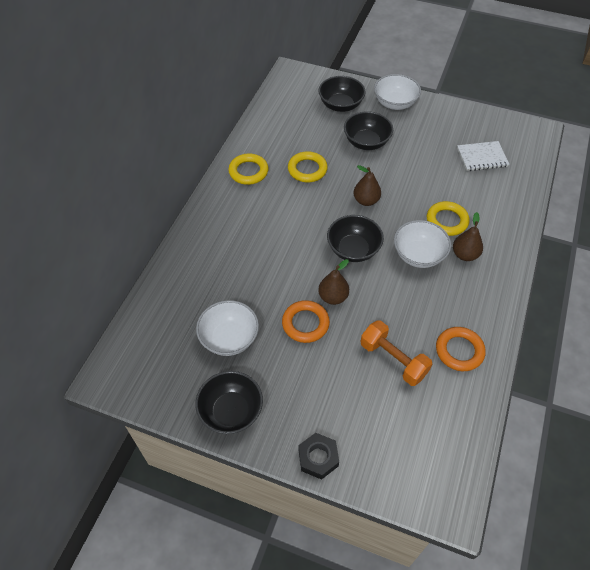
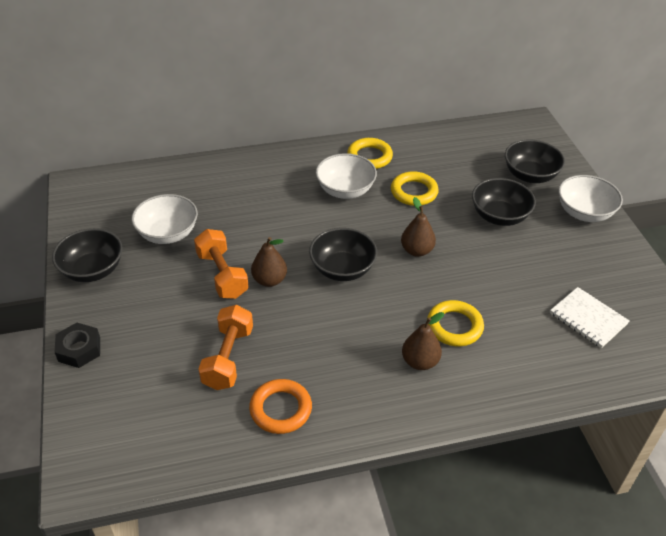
camera: 55 degrees right, 10 degrees down
orange ring [282,300,330,343] -> orange dumbbell [194,229,249,299]
white bowl [394,220,451,268] -> white bowl moved to [316,153,377,199]

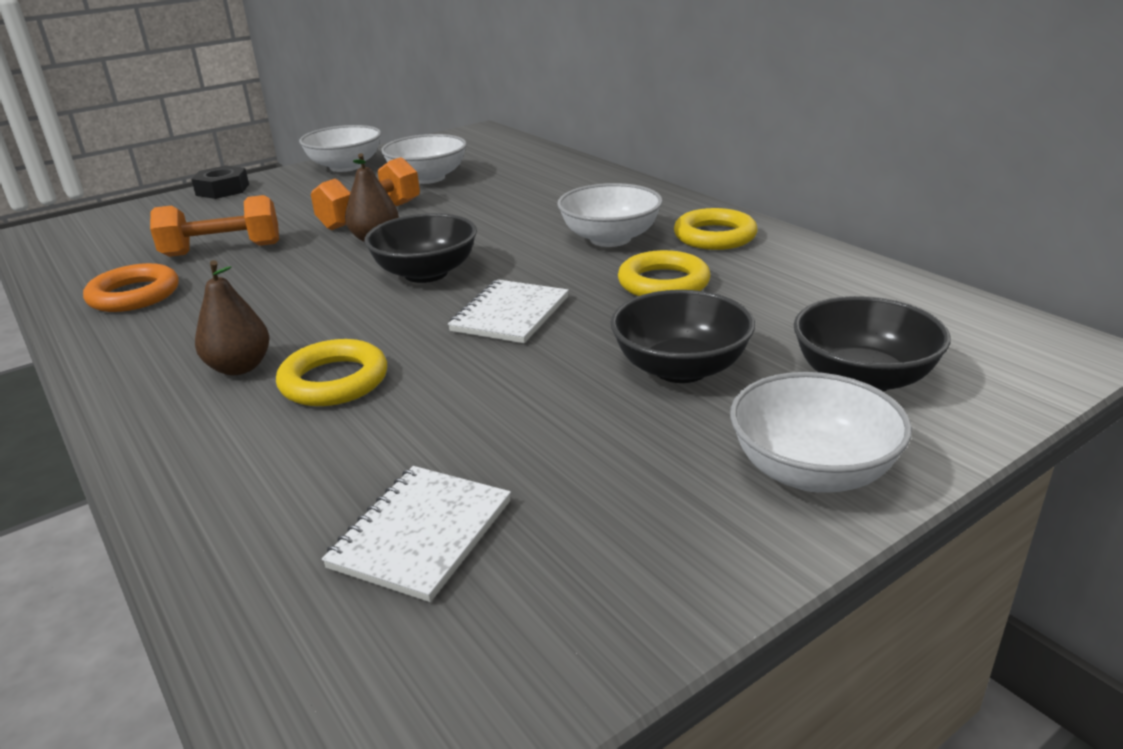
camera: 70 degrees right, 15 degrees down
black bowl [52,228,123,282] -> white bowl [299,125,381,172]
brown pear [401,197,436,257] -> white notebook [448,280,569,343]

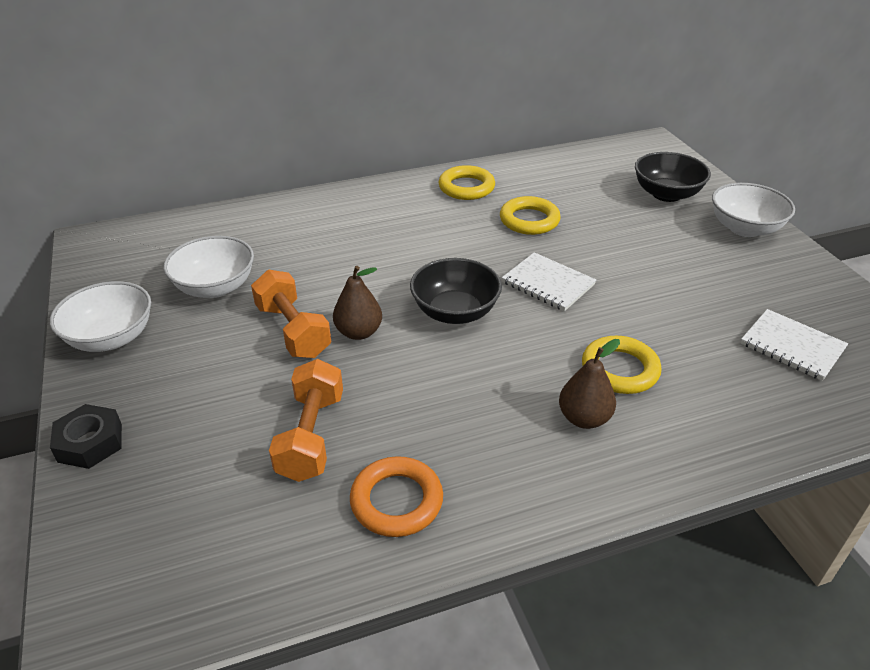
camera: 75 degrees left, 10 degrees up
white bowl [557,183,663,247] -> none
black bowl [611,290,755,383] -> none

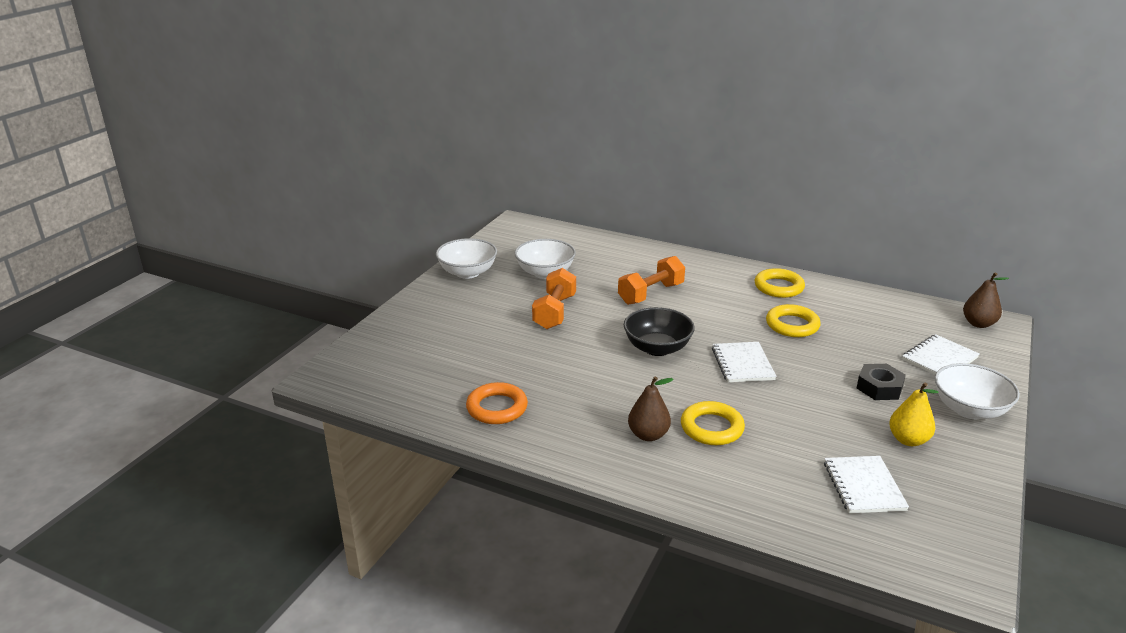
camera: 45 degrees right, 10 degrees down
black nut [50,404,122,469] -> black nut moved to [857,364,906,400]
orange dumbbell [269,359,343,482] -> orange dumbbell moved to [618,256,685,305]
brown pear [333,266,382,340] -> brown pear moved to [963,272,1009,328]
black bowl [635,152,711,202] -> white notebook [902,334,979,375]
none -> yellow pear [889,382,938,446]

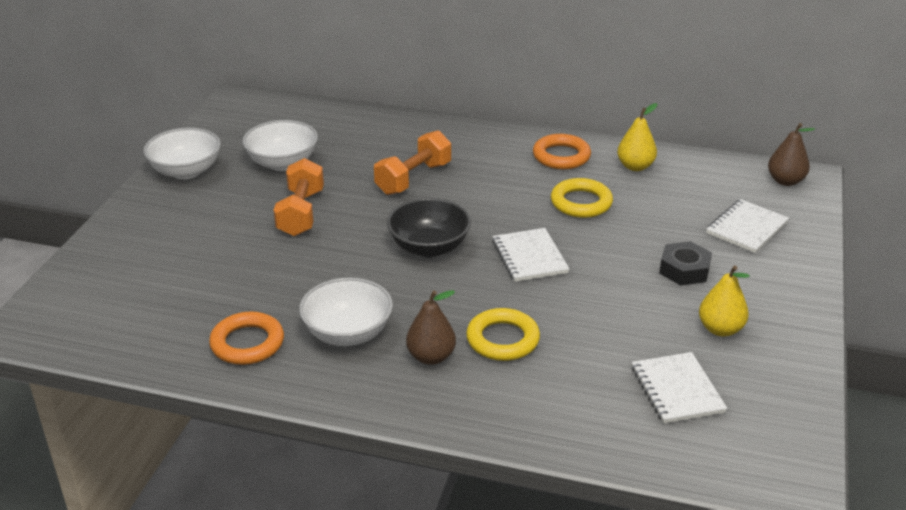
camera: 10 degrees left, 5 degrees up
yellow ring [754,268,805,298] -> orange ring [533,134,591,169]
white bowl [935,363,1020,419] -> white bowl moved to [299,277,393,346]
none -> yellow pear [617,103,658,171]

